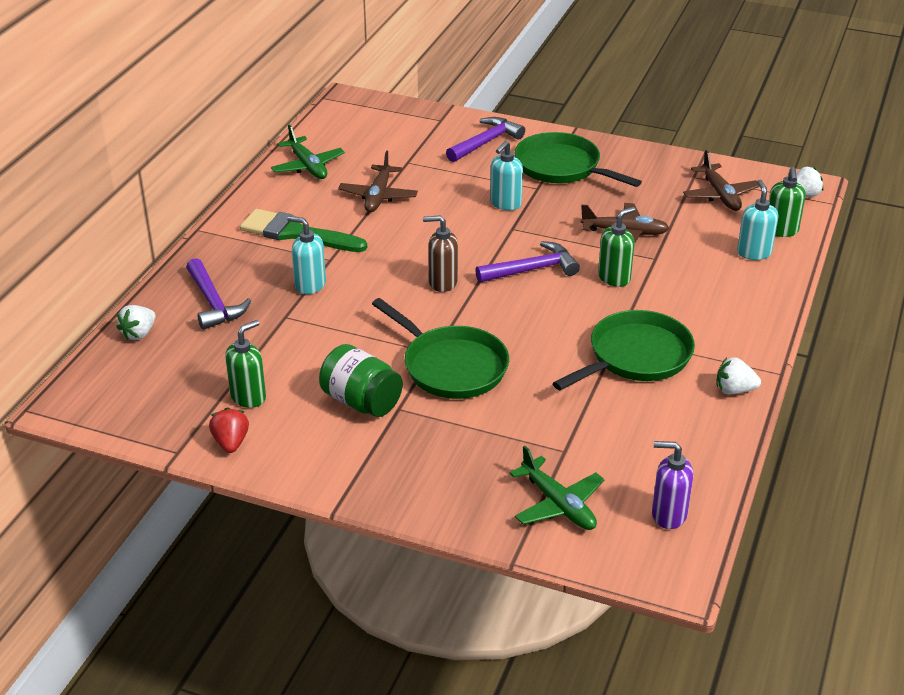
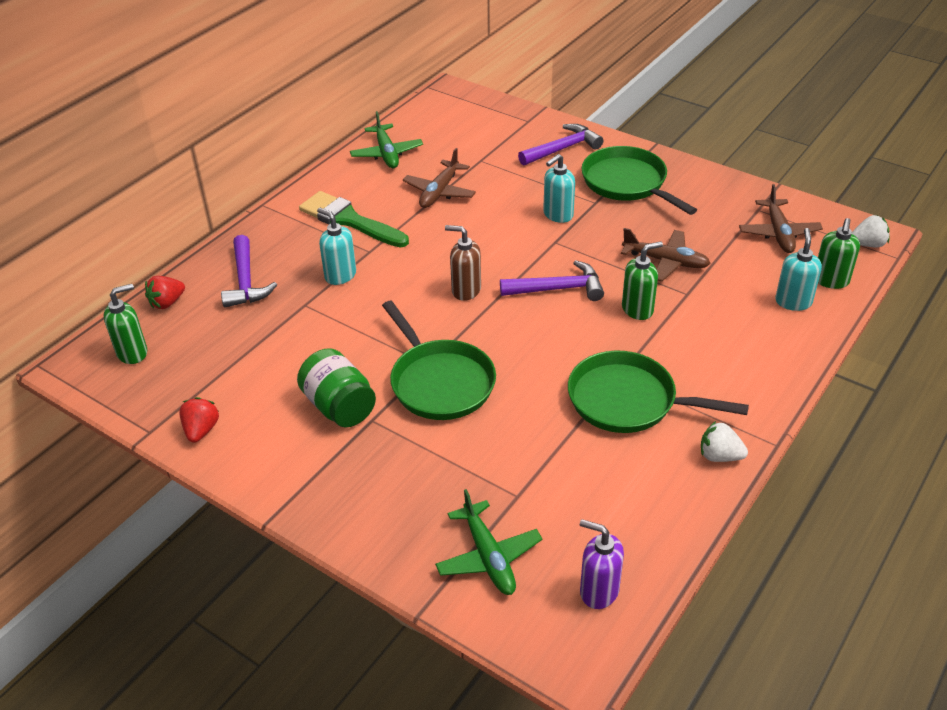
camera: 15 degrees right, 5 degrees up
white strawberry [116,305,156,341] -> red strawberry [145,276,185,309]
green soap dispenser [225,320,266,408] -> green soap dispenser moved to [104,284,147,364]
green pan [553,310,695,390] -> green pan turned 135 degrees counterclockwise [568,351,749,433]

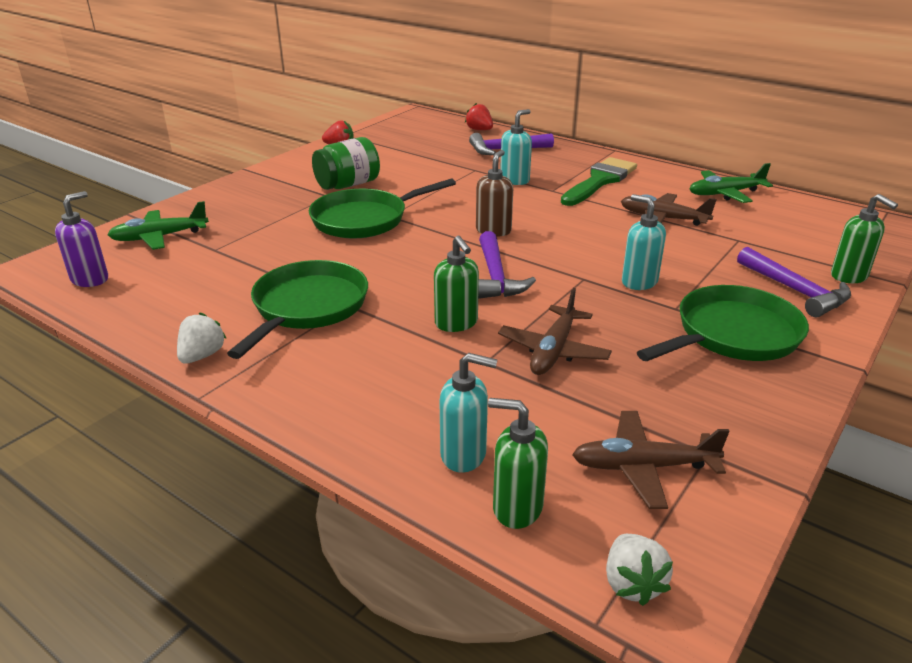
camera: 90 degrees right, 10 degrees down
green soap dispenser [104,284,147,364] -> green soap dispenser moved to [831,194,898,283]

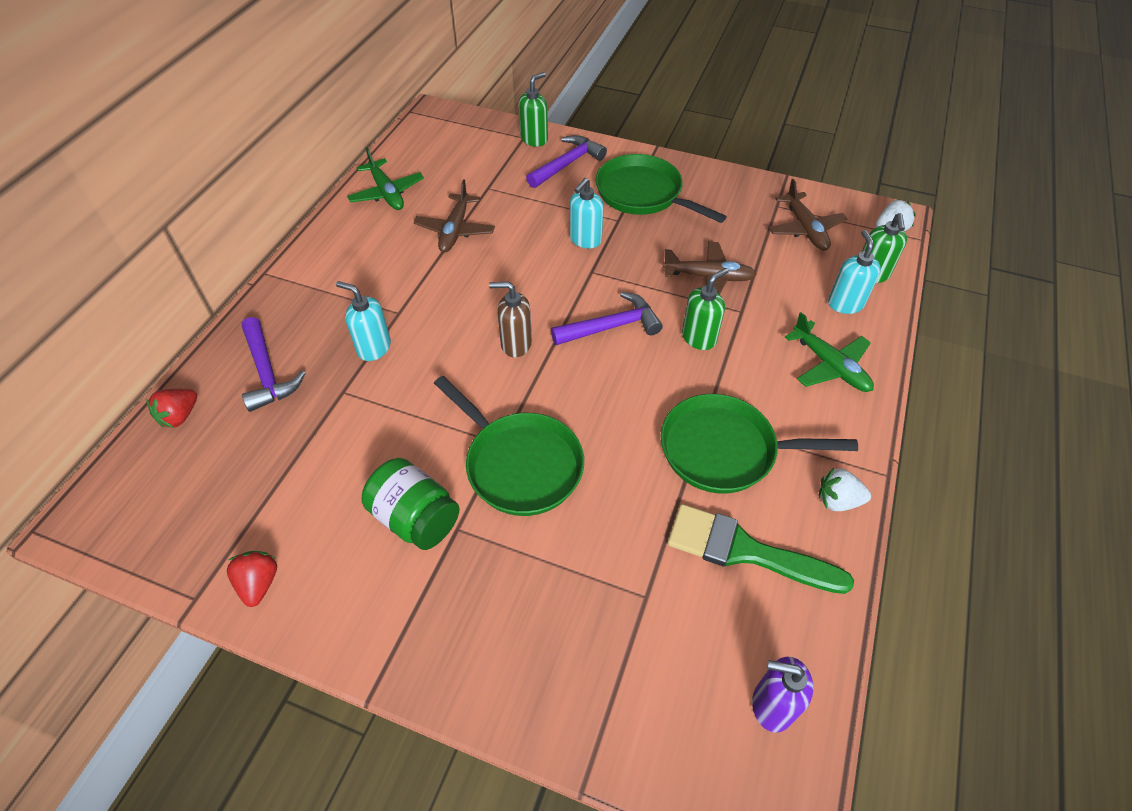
camera: 105 degrees left, 20 degrees up
green plane [108,201,209,250] -> green plane moved to [785,312,874,392]
green brush [561,157,637,206] -> green brush moved to [668,504,854,594]

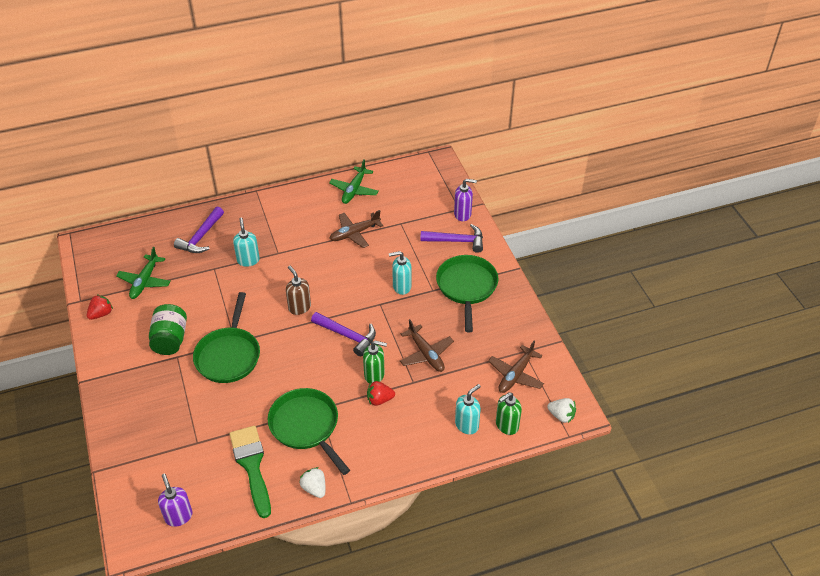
camera: 50 degrees right, 5 degrees down
red strawberry [146,389,197,428] -> red strawberry moved to [367,381,395,406]
green soap dispenser [519,72,548,147] -> purple soap dispenser [454,179,477,221]
green plane [785,312,874,392] -> green plane moved to [116,247,171,299]

